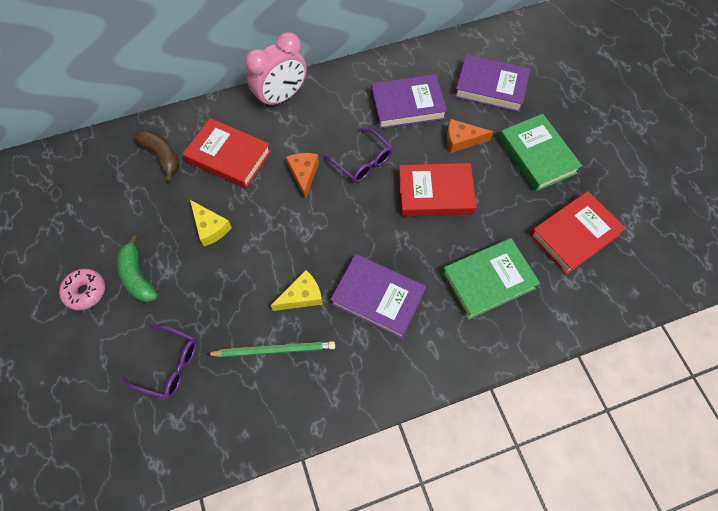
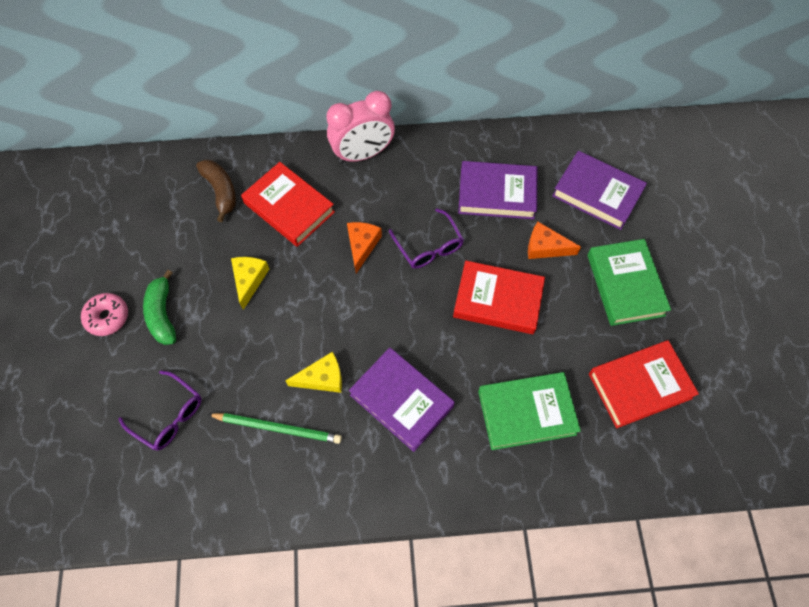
camera: 15 degrees right, 0 degrees up
yellow cheese [190,200,232,246] -> yellow cheese turned 150 degrees counterclockwise [231,257,269,310]

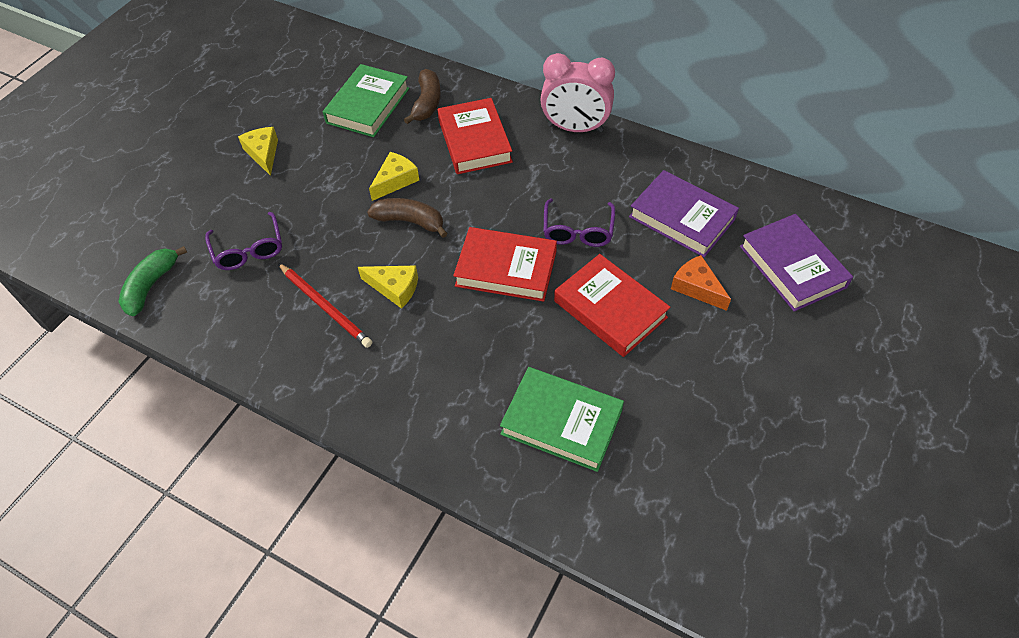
camera: 35 degrees right, 10 degrees down
pink donut [81,293,128,336] -> yellow cheese [238,127,278,176]
green banana [143,270,176,345] -> green banana moved to [119,246,187,316]
green pencil [208,413,342,444] -> red pencil [278,263,372,348]
orange cheese [347,222,382,273] -> none
purple book [349,348,455,452] -> none
green book [587,239,671,326] -> green book moved to [323,64,409,137]
red book [589,340,699,428] -> red book moved to [453,227,557,302]
none -> brown banana [367,198,448,238]

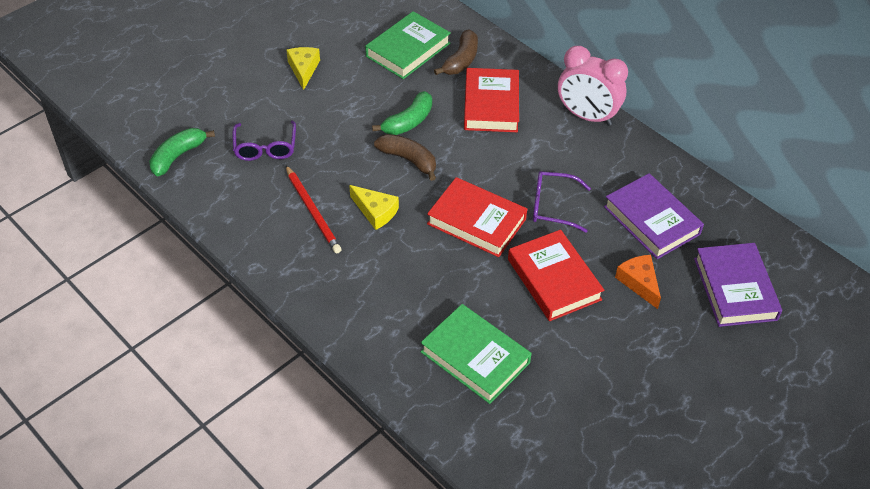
camera: 15 degrees right, 5 degrees down
yellow cheese [369,152,419,201] -> green banana [372,91,432,135]
purple glasses [544,198,615,247] -> purple glasses turned 75 degrees clockwise [533,171,591,233]

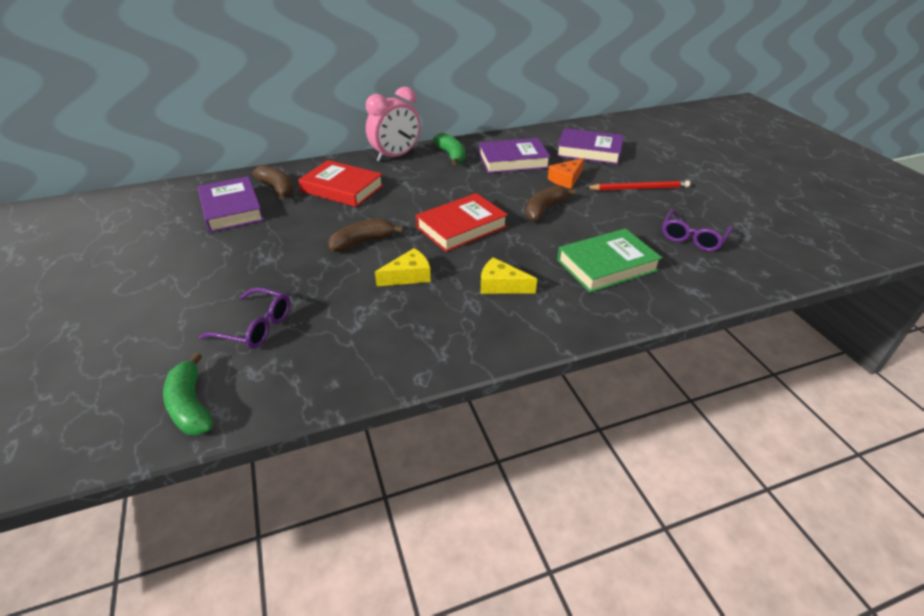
camera: 65 degrees left, 10 degrees down
yellow cheese [286,47,320,90] -> yellow cheese moved to [480,257,537,294]
red pencil [286,166,342,253] -> red pencil moved to [586,181,690,191]
green book [365,11,451,79] -> purple book [198,176,264,233]
green banana [372,91,432,135] -> green banana moved to [433,133,465,165]
red book [508,230,604,321] -> brown banana [526,185,576,221]
purple glasses [533,171,591,233] -> purple glasses moved to [662,210,733,251]
orange cheese [615,255,661,309] -> orange cheese turned 45 degrees counterclockwise [548,158,584,189]

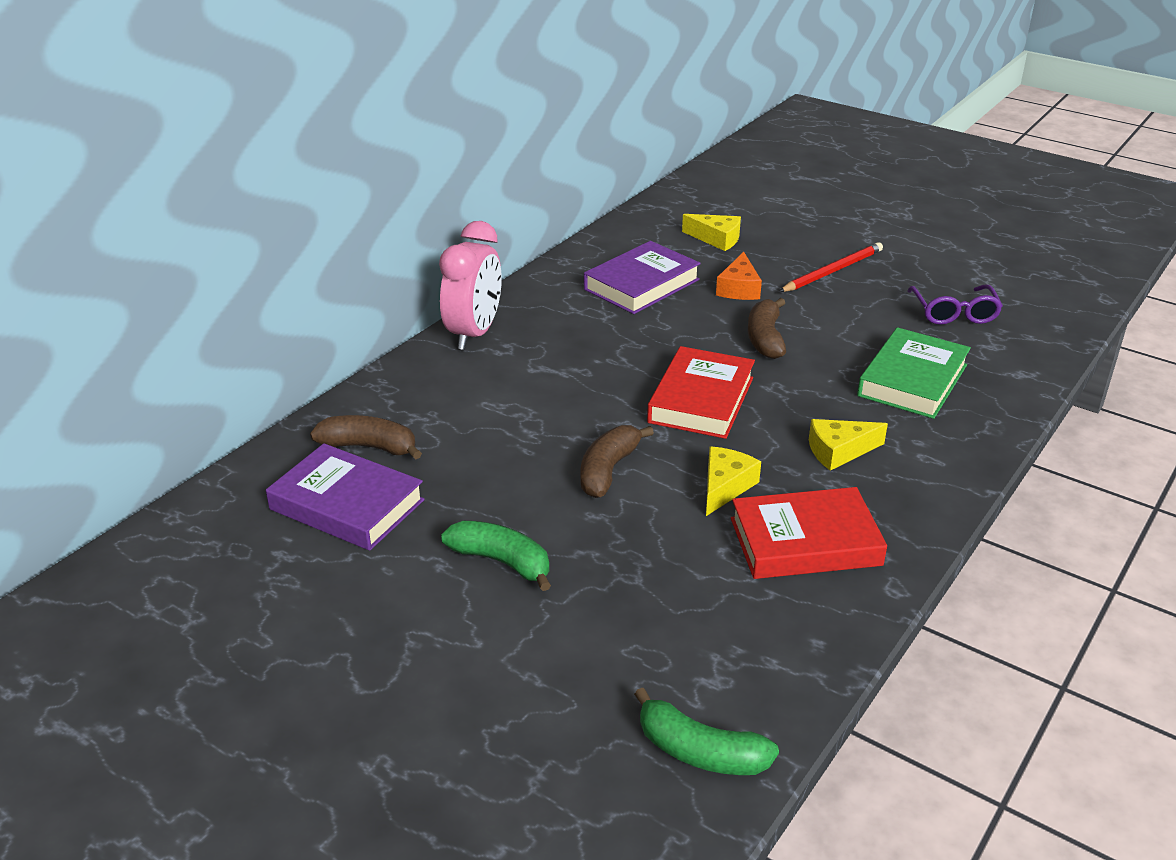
camera: 35 degrees left, 5 degrees down
purple glasses [199,288,290,349] -> none
red book [298,160,384,207] -> red book moved to [731,487,887,579]
green banana [433,133,465,165] -> green banana moved to [441,521,551,591]
purple book [556,128,624,164] -> yellow cheese [682,214,741,251]

